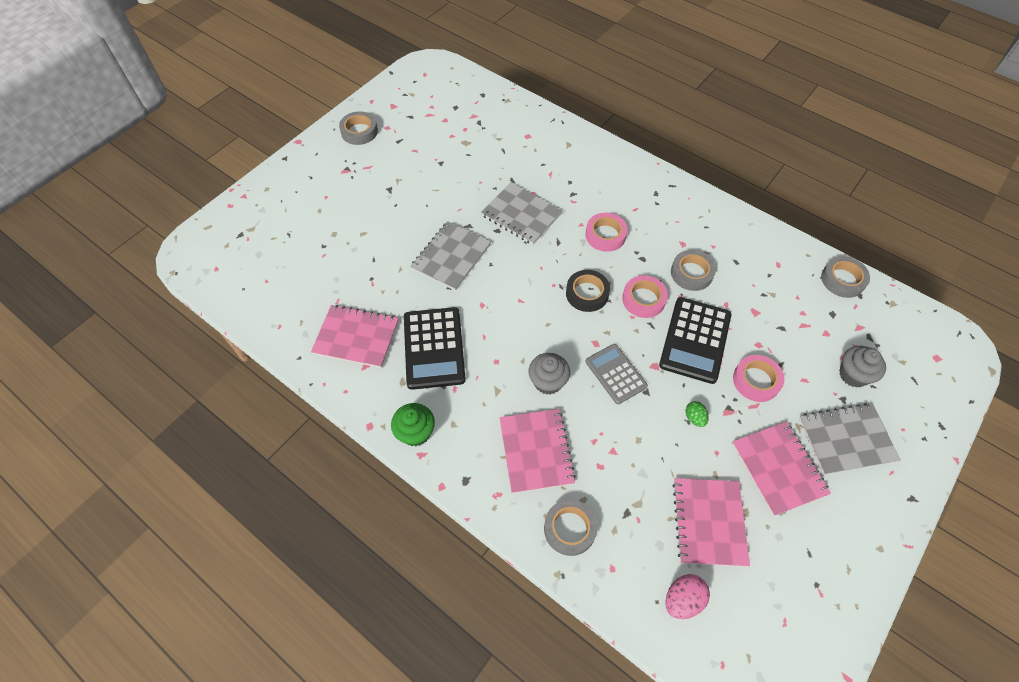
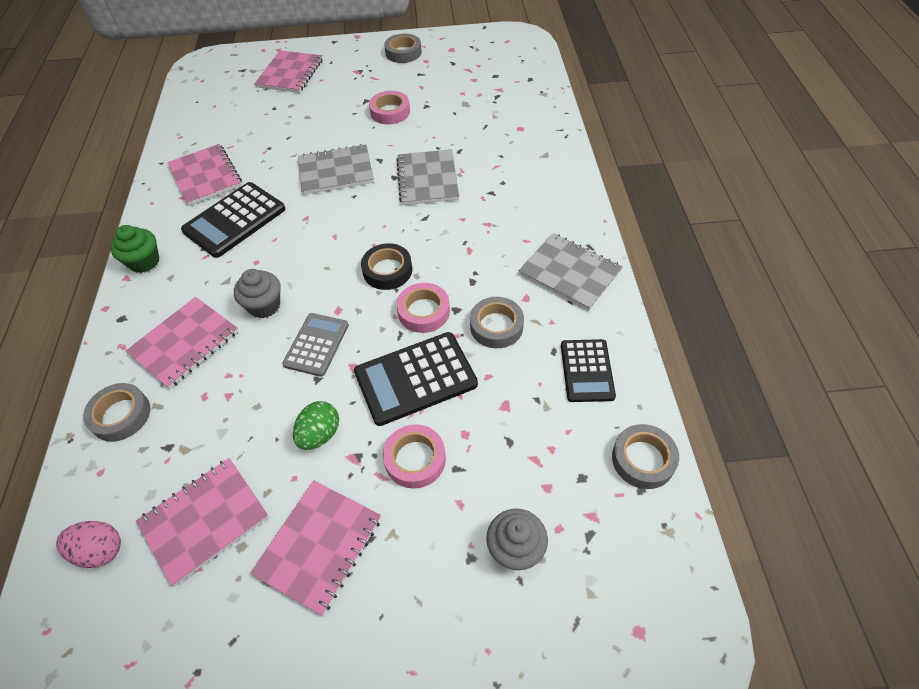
camera: 50 degrees right, 5 degrees down
pink tape [586,213,628,252] -> pink tape moved to [369,91,410,124]
green egg [686,401,709,427] -> green egg [293,401,339,450], size x1.55
grey notebook [799,403,901,475] -> grey notebook moved to [519,233,623,311]
none -> pink notebook [254,50,323,93]
none -> black calculator [561,339,616,402]

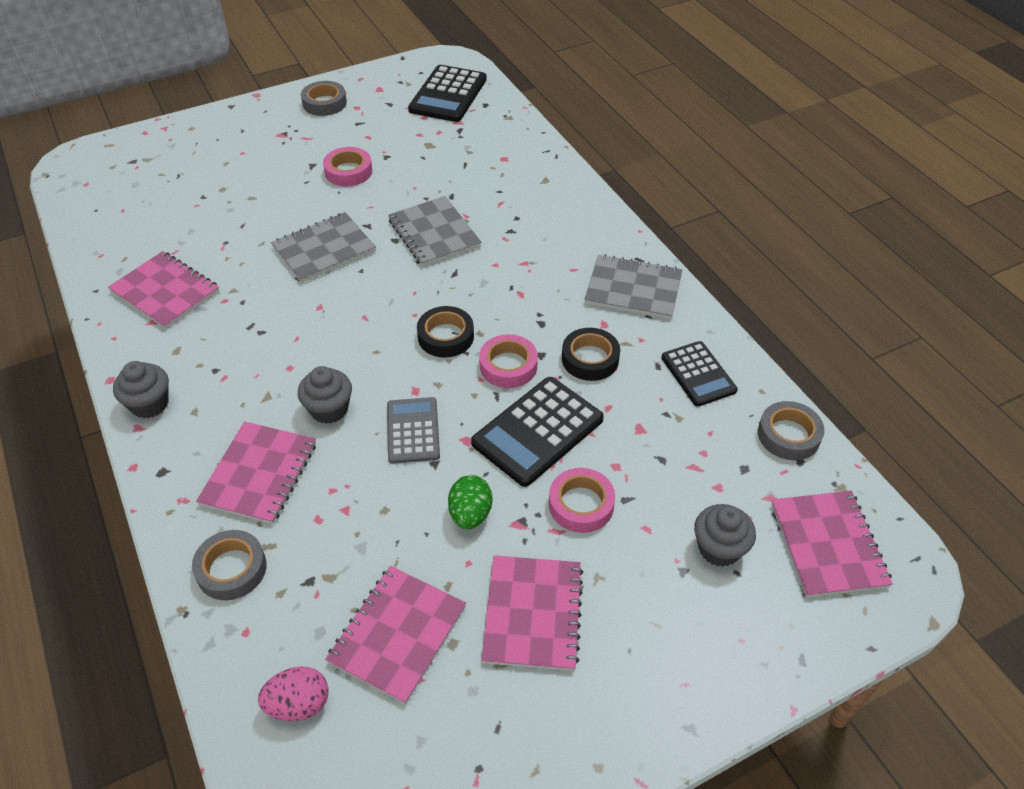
camera: 25 degrees left, 5 degrees down
green cupcake [111,225,160,273] -> grey cupcake [113,361,169,418]
black calculator [181,182,285,258] -> black calculator moved to [408,65,487,122]
pink notebook [254,50,323,93] -> pink notebook moved to [771,491,893,598]
grey tape [470,297,524,348] -> black tape [562,328,620,381]

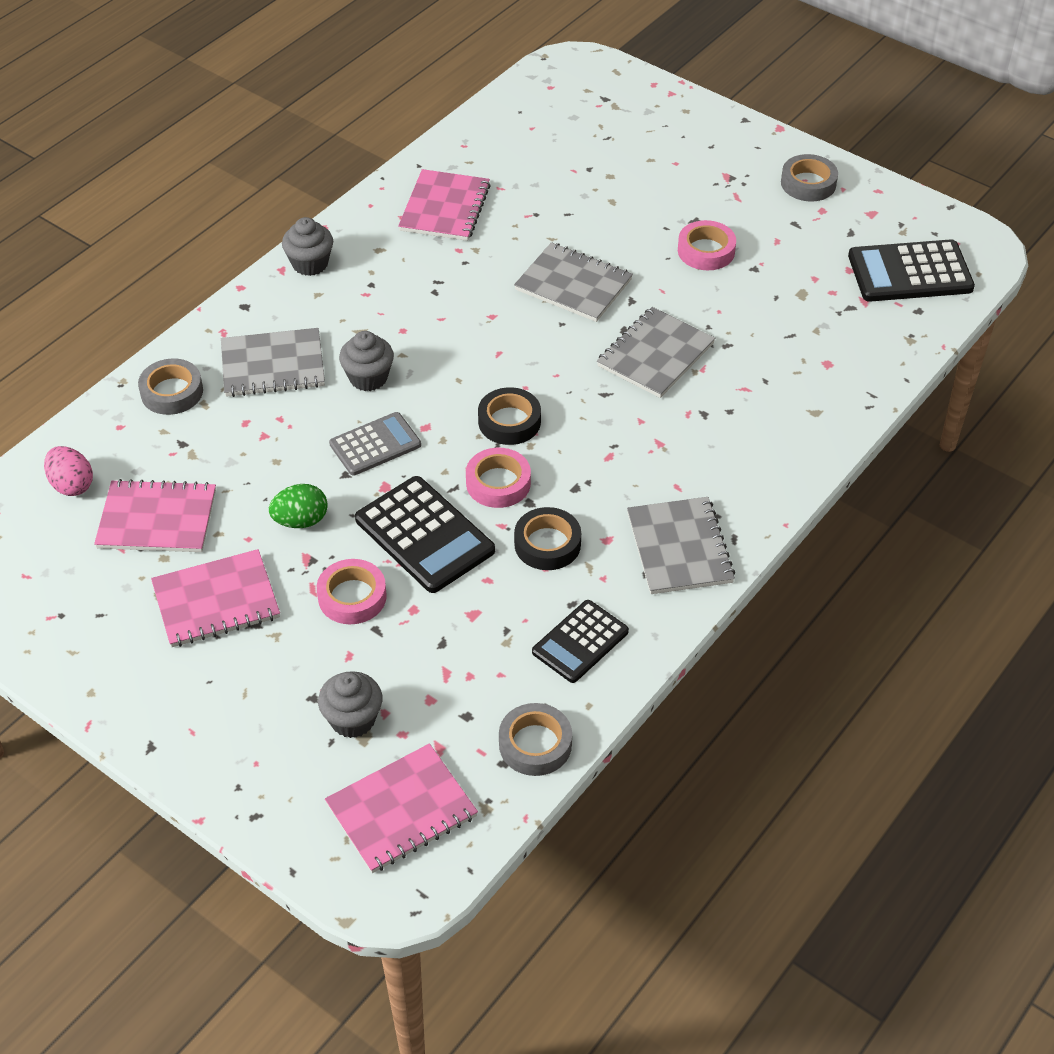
camera: 65 degrees right, 0 degrees up
pink notebook [196,422,316,524] -> grey notebook [221,328,325,397]
black calculator [471,377,604,487] -> black calculator turned 150 degrees counterclockwise [355,476,495,593]

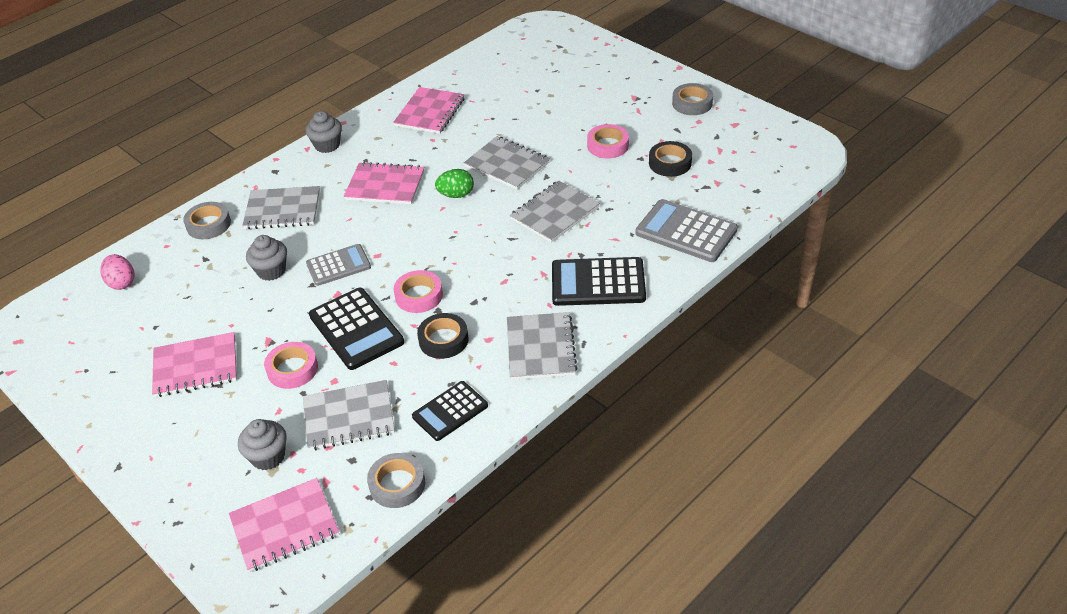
camera: 10 degrees right, 5 degrees down
pink notebook [94,479,216,552] -> pink notebook moved to [344,162,424,204]
green egg [269,484,328,528] -> green egg moved to [435,169,474,198]
grey cupcake [339,331,394,391] -> grey cupcake moved to [246,235,287,281]
black tape [478,387,541,445] -> black tape moved to [649,141,692,177]
black calculator [848,239,975,302] -> black calculator moved to [552,257,646,306]
none -> grey notebook [303,380,395,450]
none -> grey calculator [635,199,738,262]

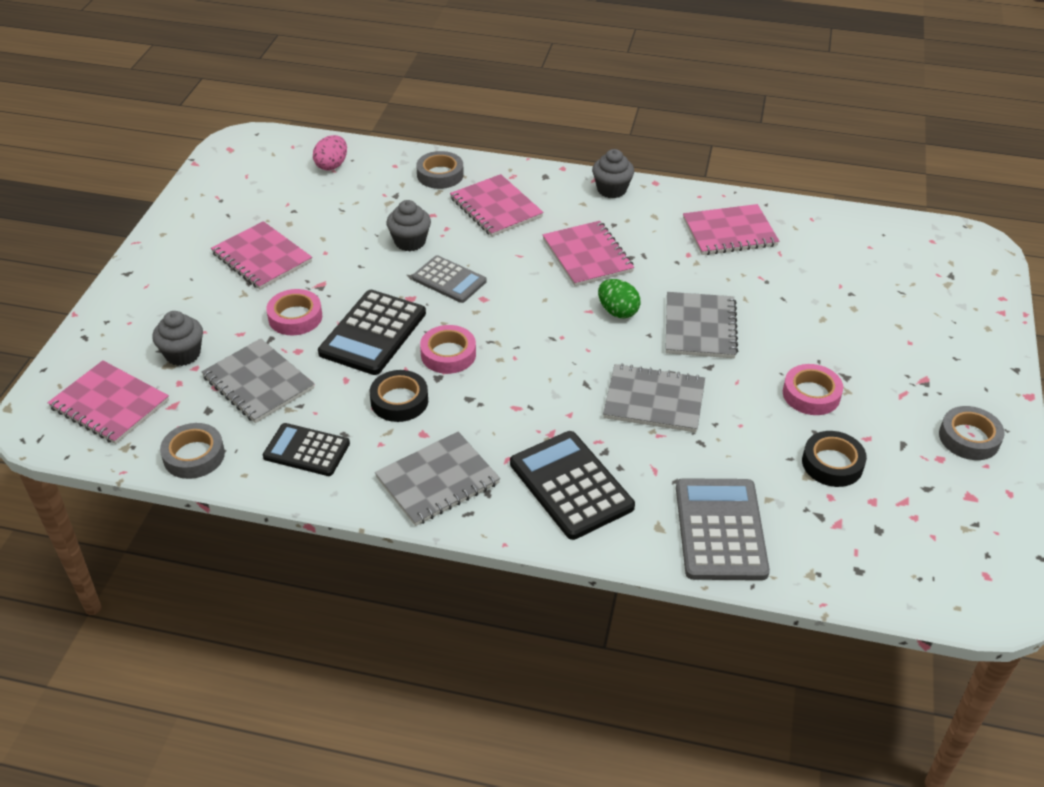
camera: 55 degrees right, 0 degrees up
grey notebook [242,186,320,229] -> pink notebook [450,174,544,237]

